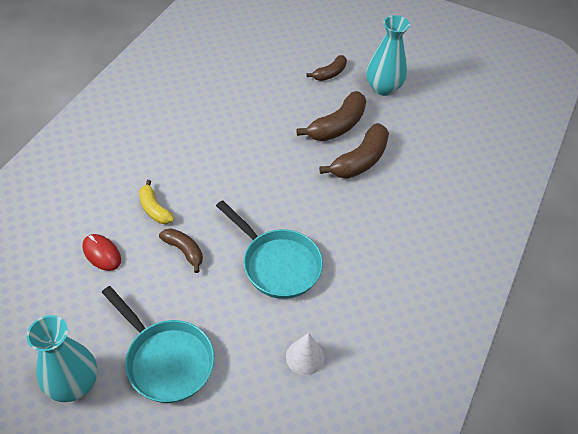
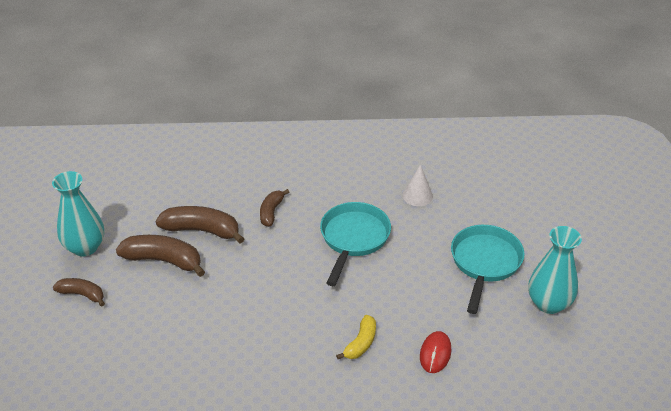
camera: 115 degrees left, 10 degrees down
brown banana [159,228,203,273] -> brown banana moved to [260,189,289,227]

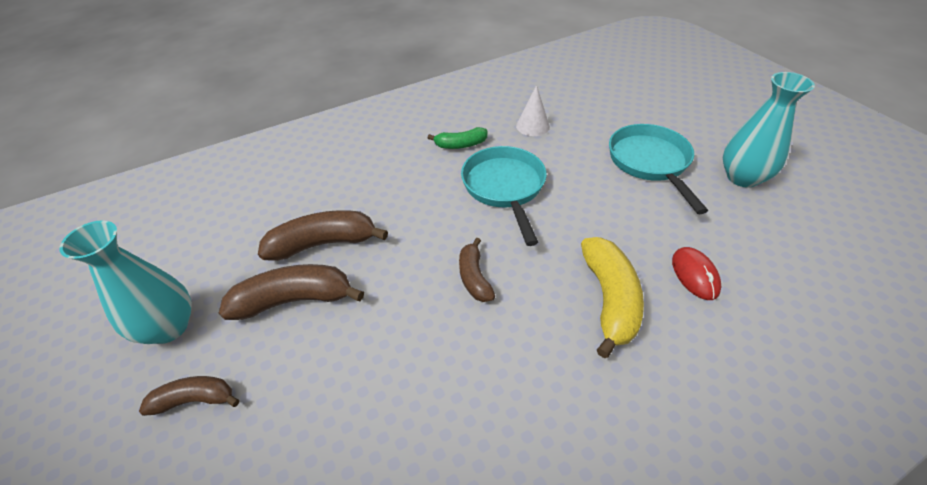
camera: 25 degrees left, 5 degrees up
brown banana [260,189,289,227] -> brown banana moved to [459,238,495,302]
yellow banana [336,315,376,359] -> yellow banana [581,237,644,358], size x1.67
none -> green banana [428,127,487,149]

